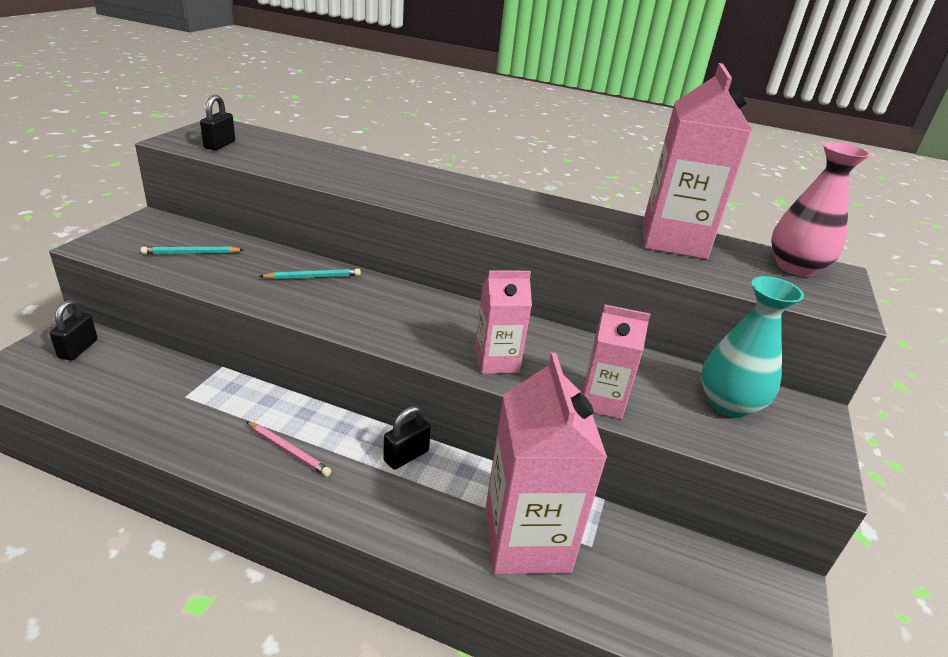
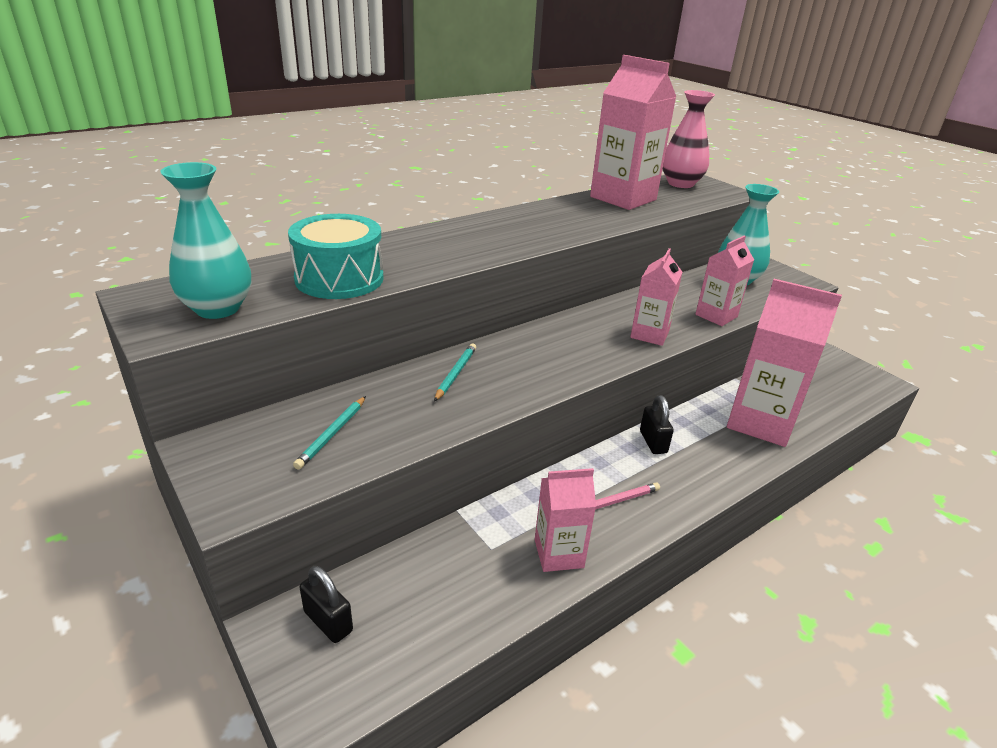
camera: 55 degrees left, 0 degrees up
black padlock [200,95,235,150] -> turquoise vase [160,162,251,319]
none -> turquoise drum [288,214,384,299]
none -> pink carton [535,468,596,572]

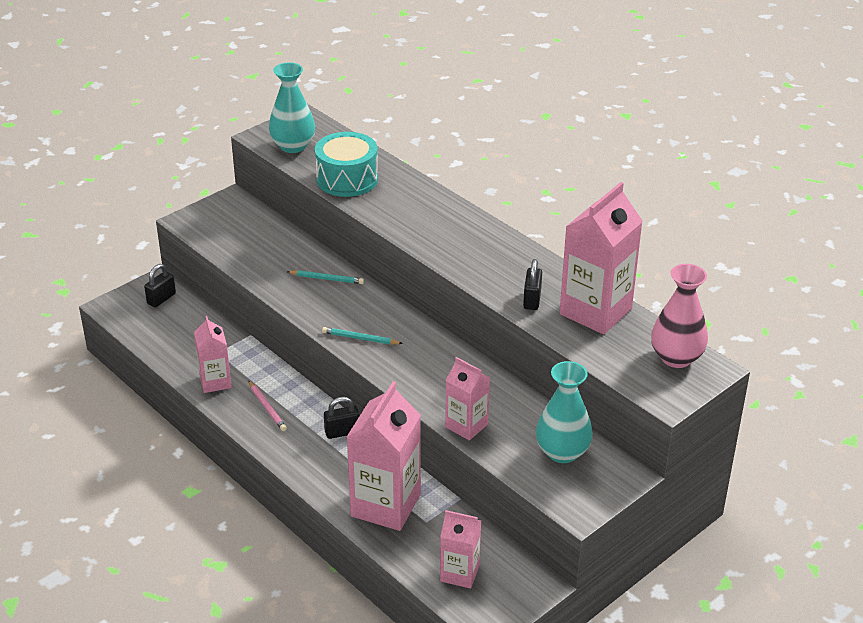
camera: 85 degrees right, 5 degrees up
turquoise pencil [293,396,366,470] -> turquoise pencil moved to [322,327,403,345]
pink carton [630,248,682,346] -> pink carton moved to [440,510,481,589]
none -> black padlock [523,259,542,310]

